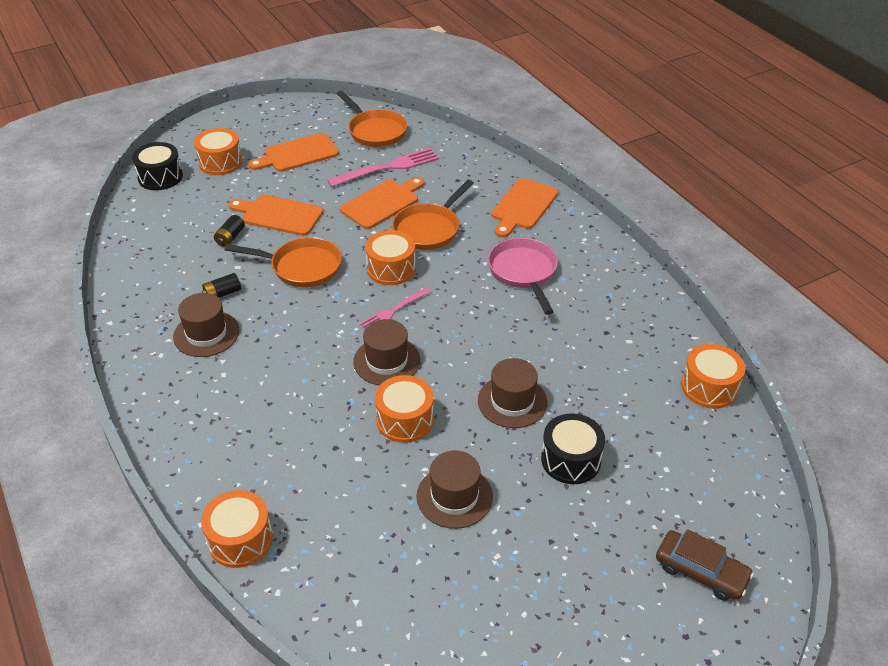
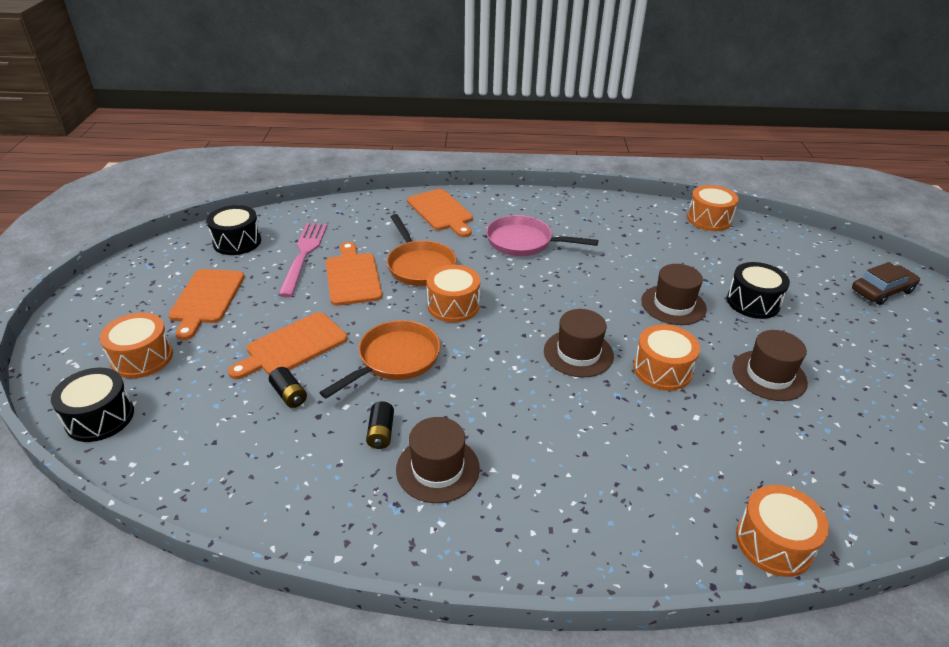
camera: 60 degrees left, 5 degrees down
orange pan [337,91,407,147] -> black drum [206,205,261,255]
pink fork [360,287,432,329] -> none

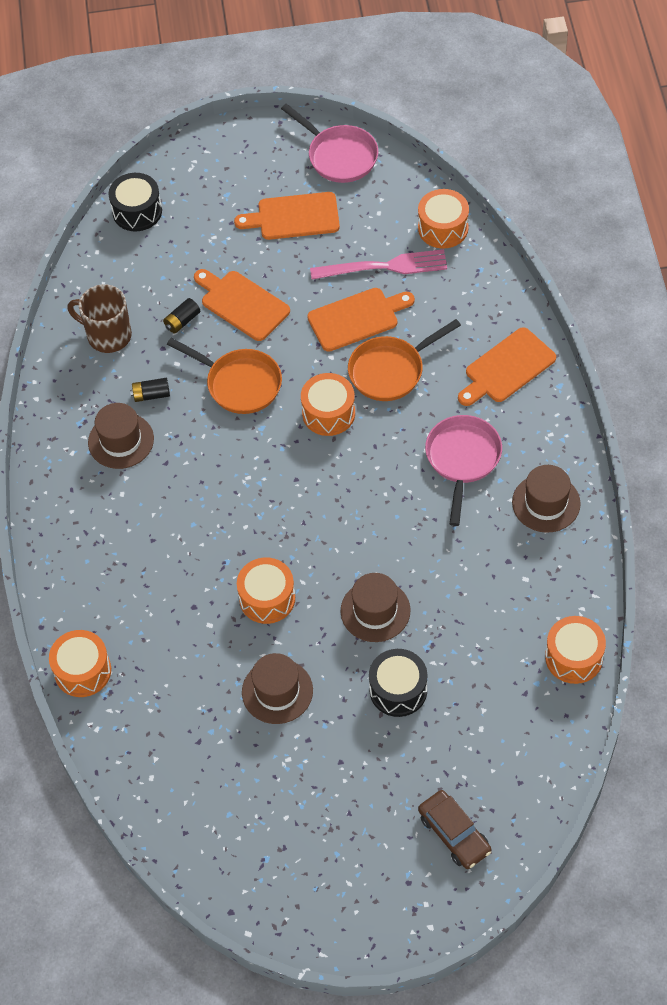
camera: 85 degrees right, 20 degrees up
orange drum [100,313,173,378] -> orange drum moved to [418,189,469,249]
black drum [206,205,261,255] -> none
brown hat [544,309,614,377] -> brown hat moved to [512,465,581,533]
none -> brown mug [67,285,132,353]
none -> pink pan [281,103,378,183]

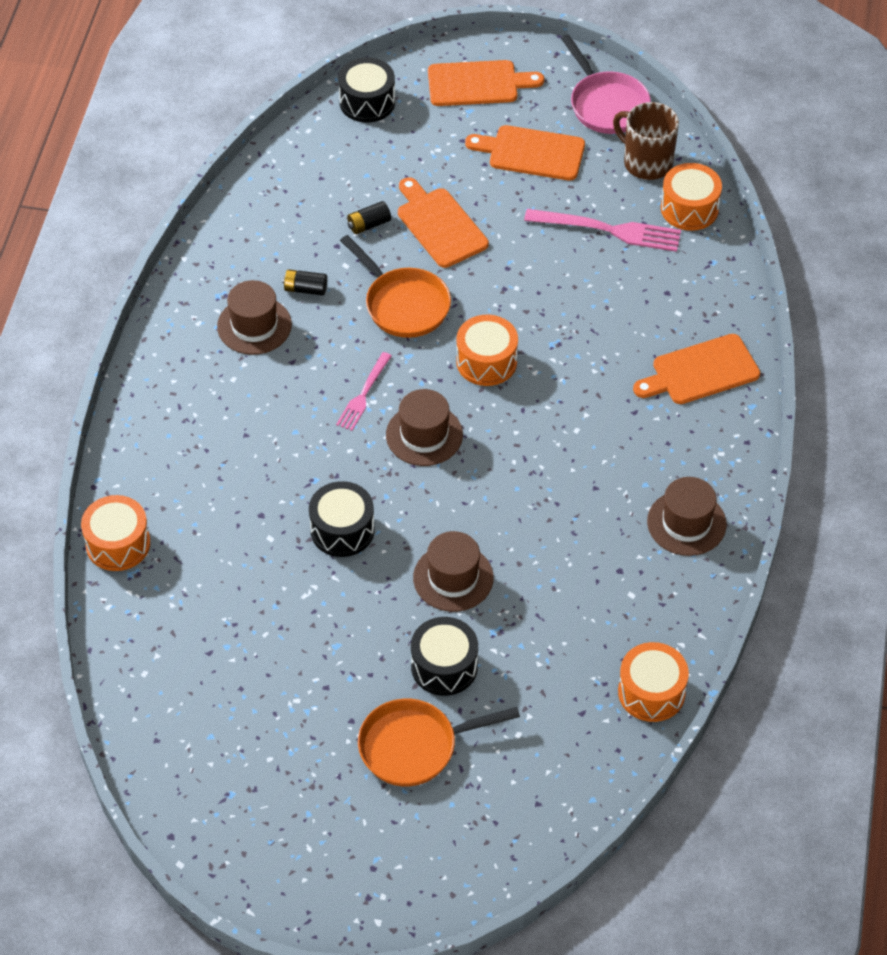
camera: 15 degrees right, 5 degrees down
brown mug [67,285,132,353] -> brown mug moved to [613,102,679,180]
orange drum [237,557,295,624] -> black drum [309,481,374,557]
brown hat [242,653,313,724] -> brown hat moved to [386,389,463,466]
orange cutting board [307,288,415,352] -> orange cutting board moved to [428,60,544,106]
orange pan [348,319,461,401] -> orange pan moved to [358,699,520,786]
brown car [418,790,491,869] -> none
pink pan [425,415,502,526] -> none
none -> pink fork [336,352,392,431]

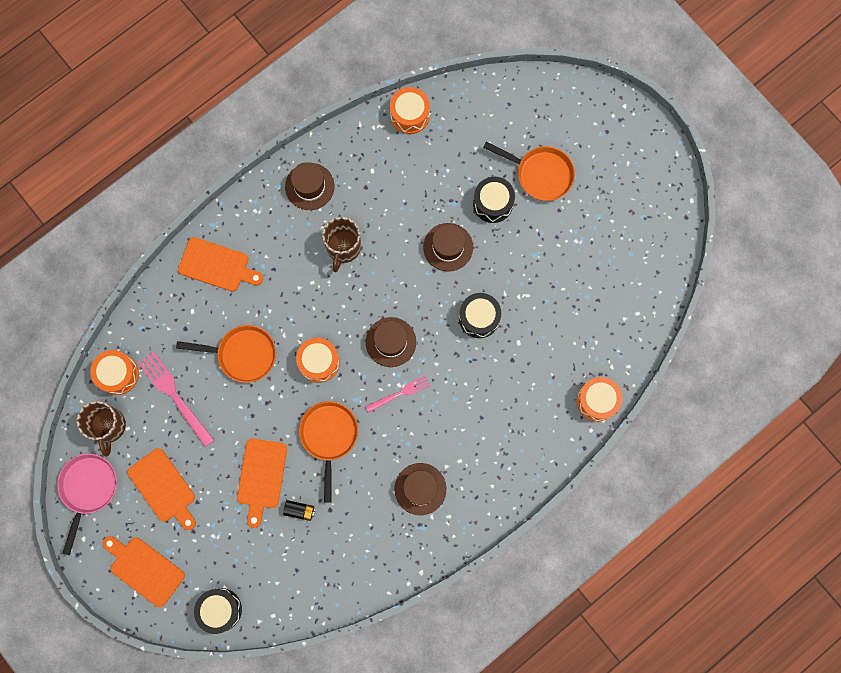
camera: 140 degrees left, 25 degrees up
black battery [282,269,327,296] -> none
none -> orange pan [176,325,276,383]
none -> brown mug [322,217,361,272]

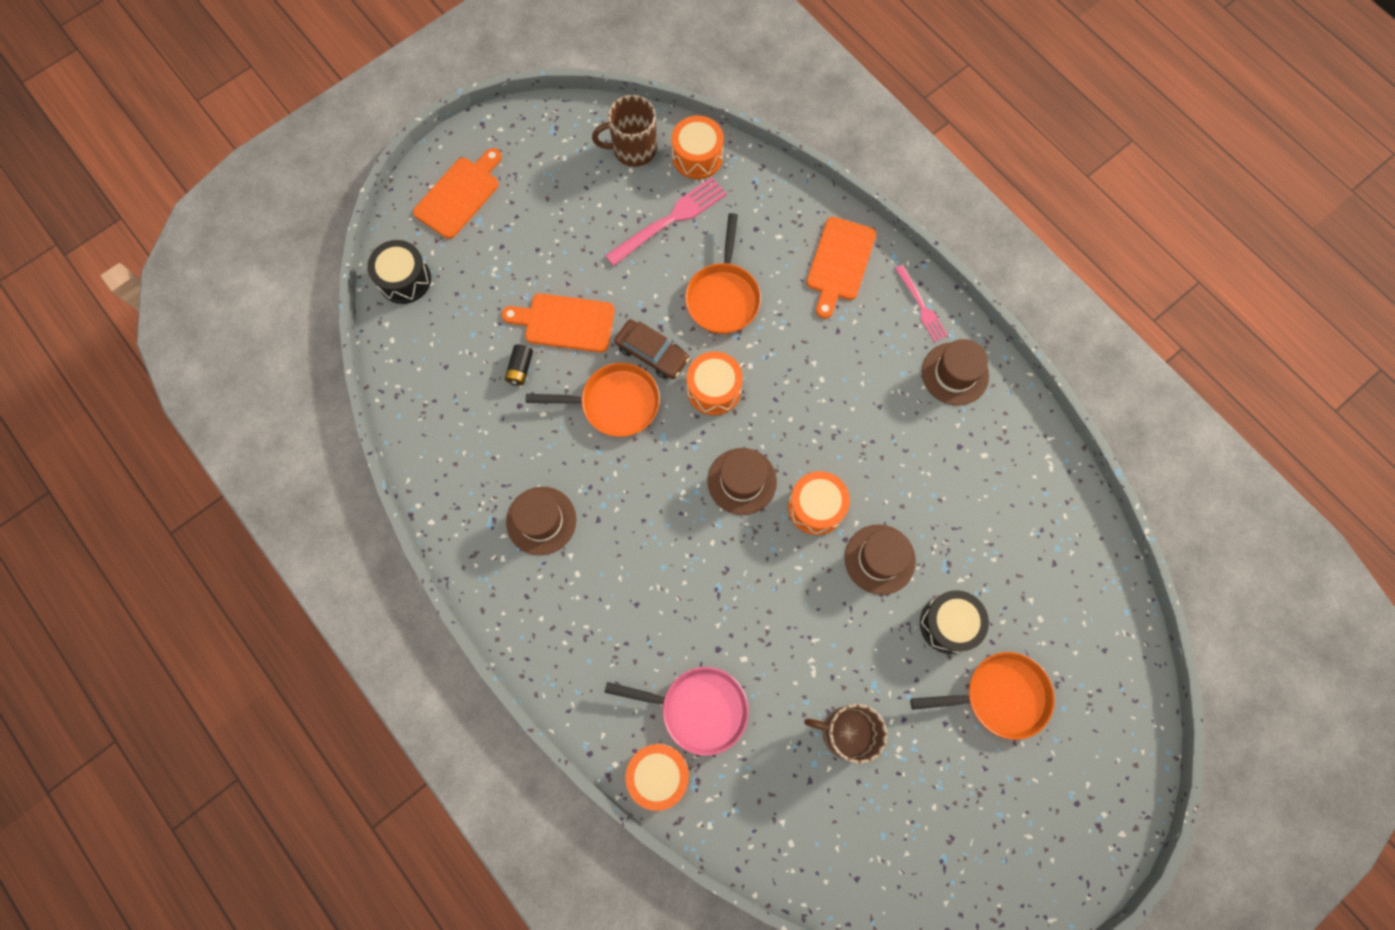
camera: 90 degrees right, 5 degrees down
pink pan [57,453,117,555] -> pink pan moved to [604,667,749,756]
orange cutting board [127,448,196,530] -> none
brown mug [322,217,361,272] -> brown mug moved to [804,704,887,764]
pink fork [365,375,430,413] -> pink fork moved to [895,265,948,342]
orange drum [390,87,430,134] -> orange drum moved to [788,471,850,535]
black drum [459,293,501,338] -> none
orange pan [483,142,575,201] -> orange pan turned 120 degrees counterclockwise [910,652,1055,740]
none -> brown car [614,319,690,379]

